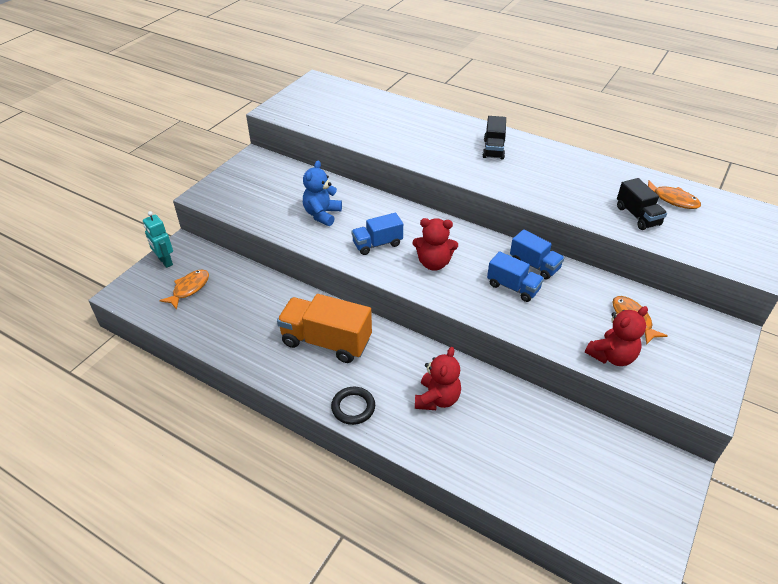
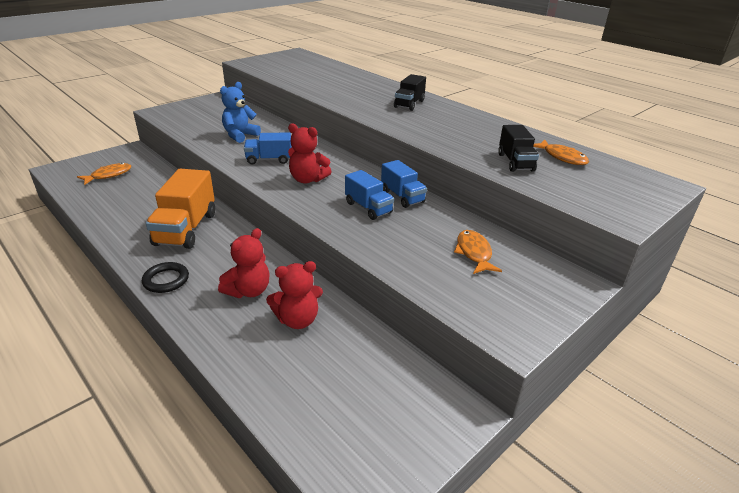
camera: 15 degrees right, 10 degrees down
turquoise robot [143,211,173,268] -> none
orange truck [277,294,372,363] -> orange truck turned 120 degrees counterclockwise [146,169,215,249]
red teddy bear [585,306,648,366] -> red teddy bear moved to [266,261,323,329]

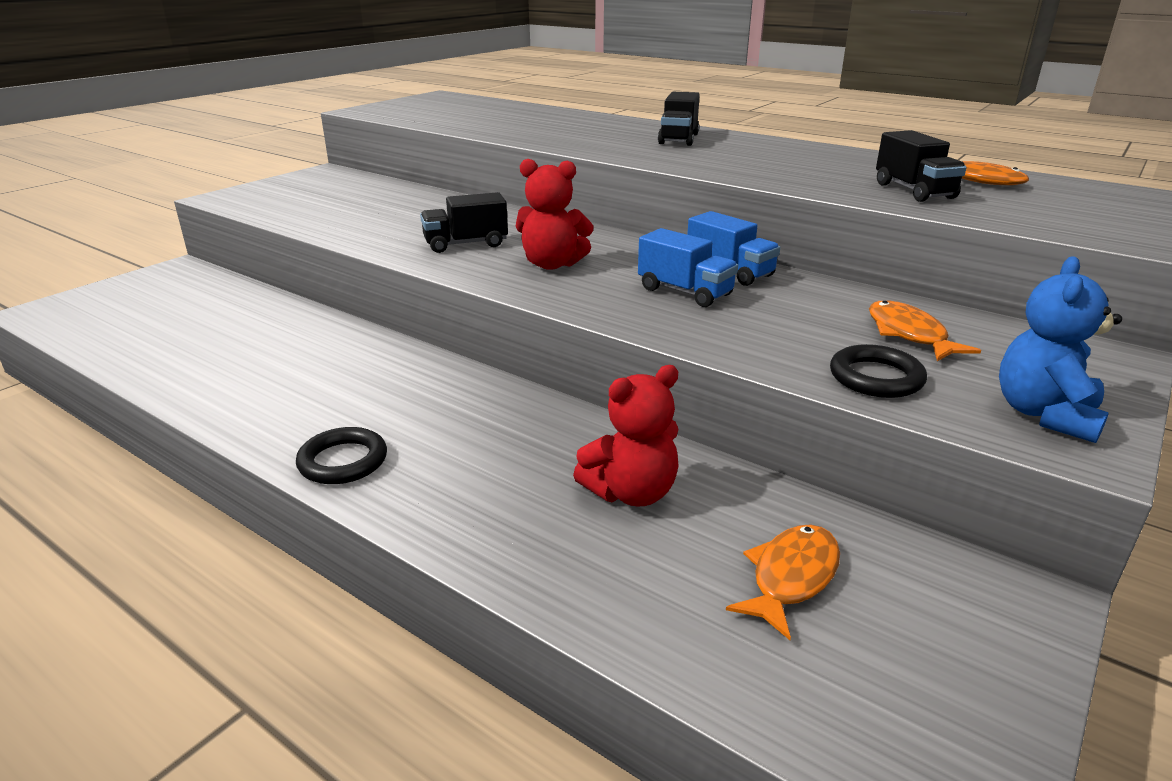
camera: 10 degrees left, 5 degrees down
orange fish [77,163,131,185] -> orange fish moved to [726,524,840,640]
orange truck [146,169,215,249] -> none
red teddy bear [218,228,270,298] -> none
blue teddy bear [220,82,261,143] -> blue teddy bear moved to [999,256,1122,443]
blue truck [244,132,292,165] -> black truck [420,192,508,253]
none -> black ring [830,344,927,398]

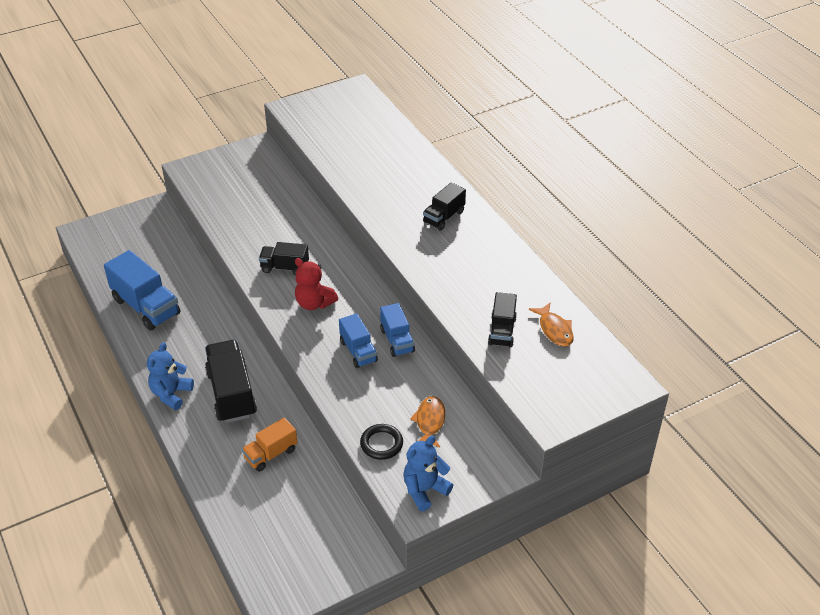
camera: 25 degrees right, 15 degrees up
black ring [296,427,387,484] -> blue teddy bear [147,342,194,410]
red teddy bear [573,365,679,507] -> orange truck [242,418,298,472]
orange fish [726,524,840,640] -> none
none -> blue truck [104,250,180,331]
none -> black truck [205,340,257,423]

